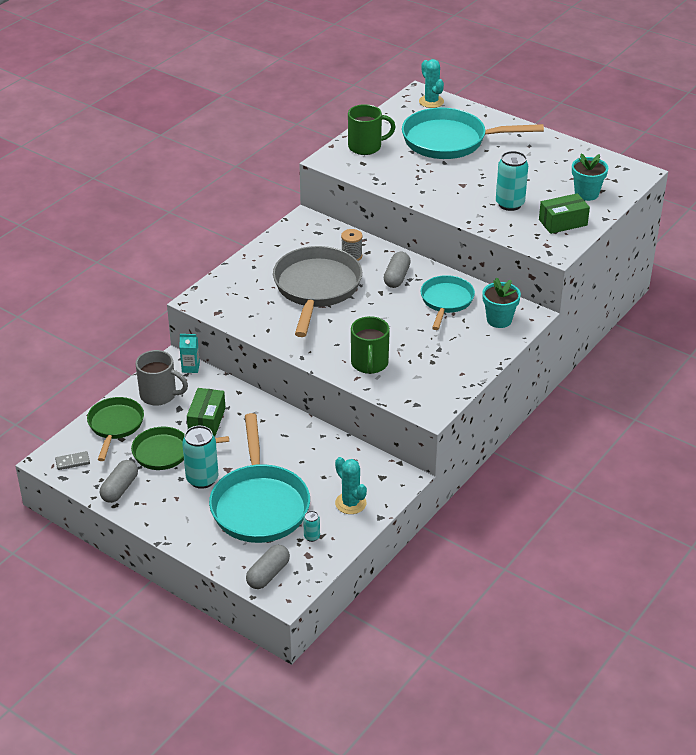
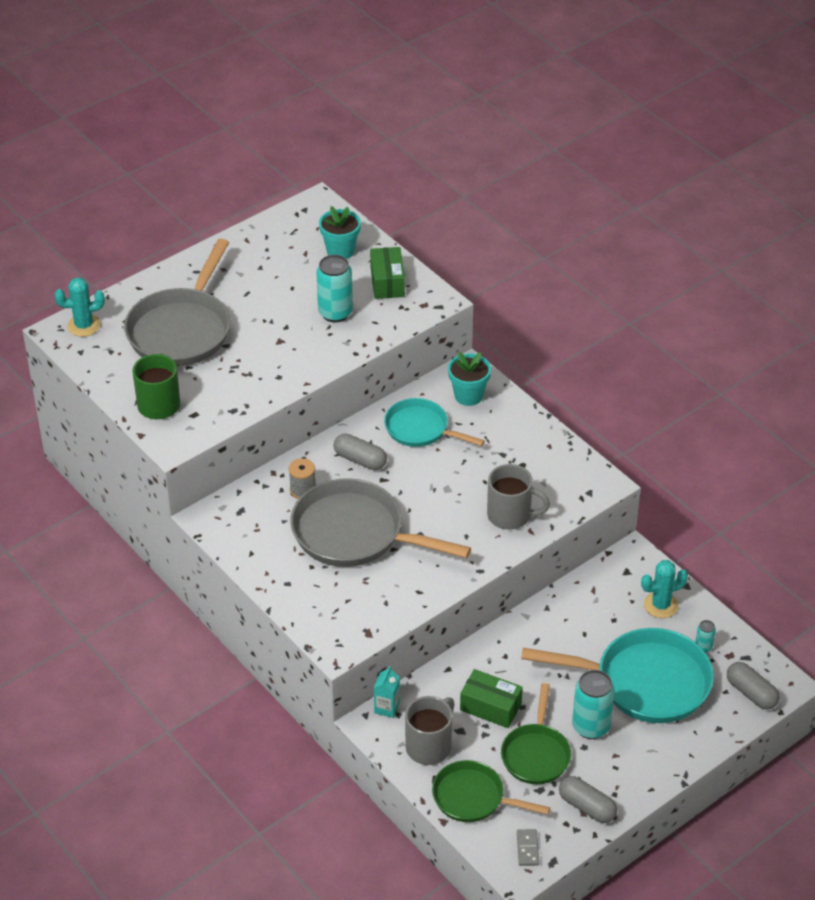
camera: 75 degrees left, 5 degrees up
green mug [351,316,390,374] -> grey mug [487,464,550,530]
turquoise pan [402,108,544,159] -> grey pan [124,239,230,367]

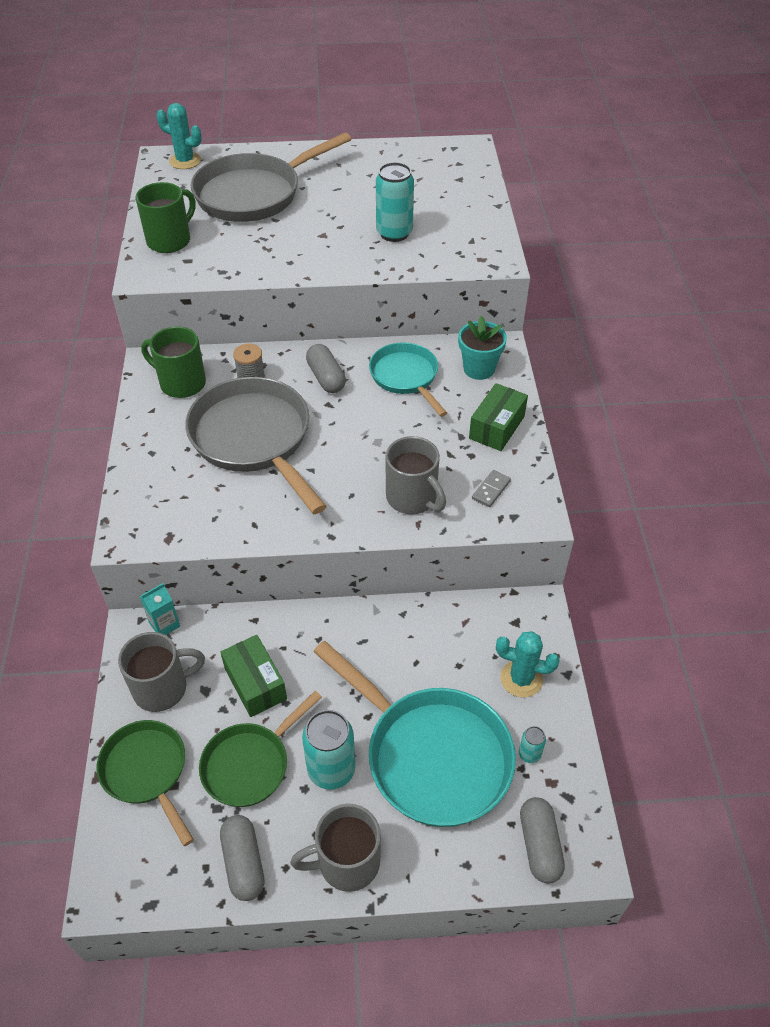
camera: 35 degrees right, 5 degrees up
turquoise flower pot [319,206,361,259] -> none
green box [370,247,405,299] -> green box moved to [469,383,528,451]
grey domino [517,829,539,866] -> grey domino moved to [472,470,511,507]
none -> green mug [141,326,206,398]
none -> grey mug [290,803,381,892]

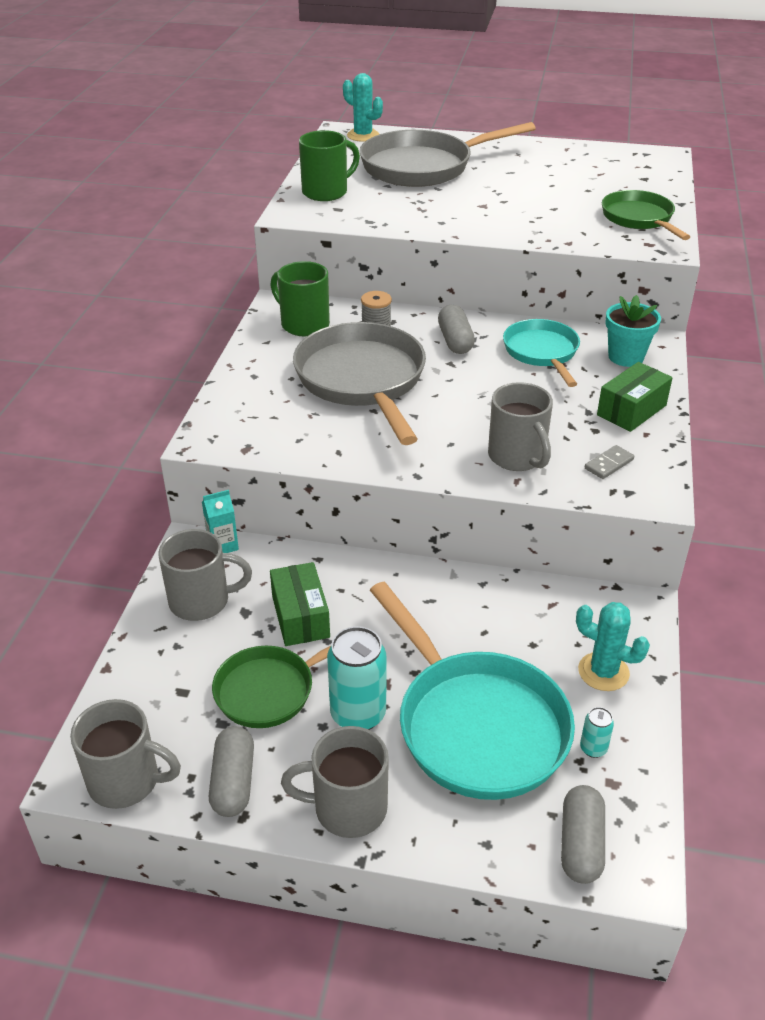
camera: 15 degrees right, 10 degrees down
green pan [97,720,194,846] -> green pan moved to [602,190,690,240]
turquoise can [376,162,414,242] -> none
none -> grey mug [70,699,181,809]

